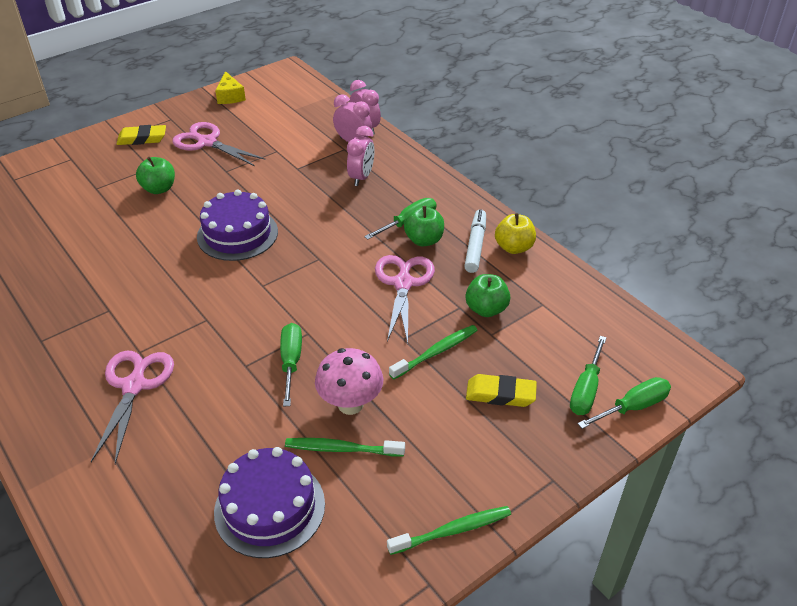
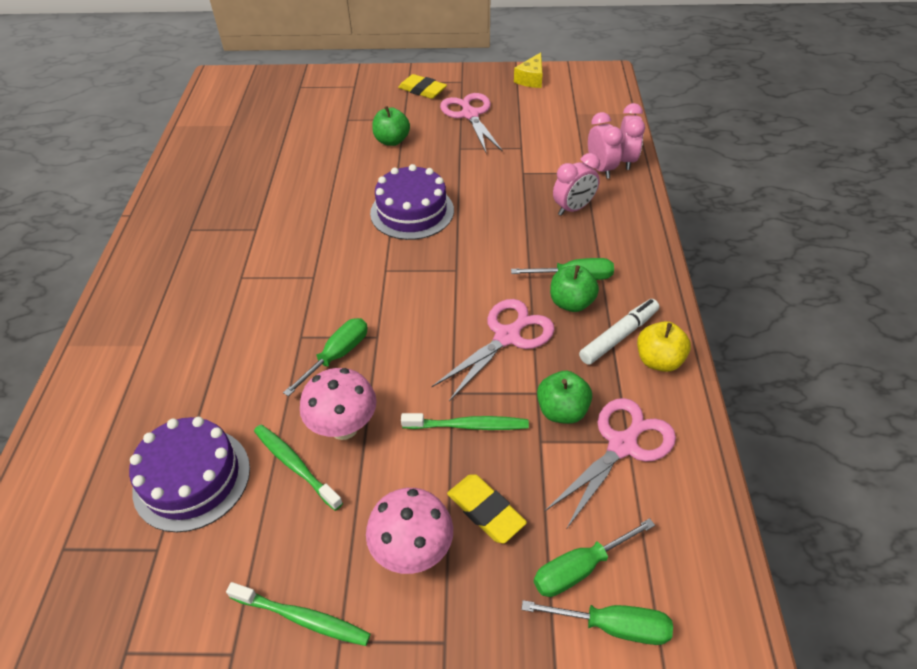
camera: 40 degrees right, 5 degrees up
pink scissors [91,351,174,464] -> pink scissors moved to [545,398,676,528]
none -> pink mushroom [366,488,453,574]

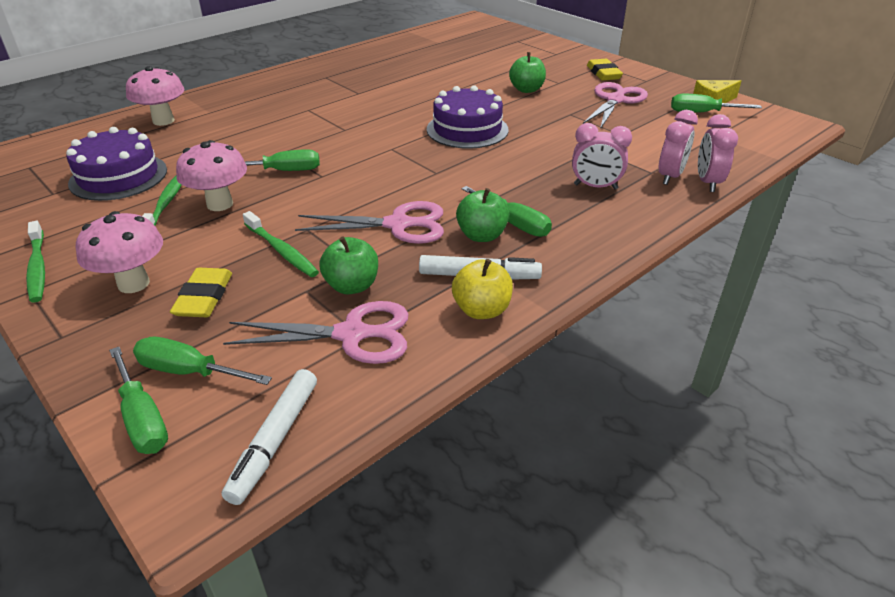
camera: 45 degrees right, 10 degrees down
pink clock [620,103,645,170] -> pink clock turned 135 degrees clockwise [698,114,738,192]
none -> pink mushroom [126,66,185,126]
none -> white marker [222,369,317,505]
none -> green screwdriver [671,94,762,112]

